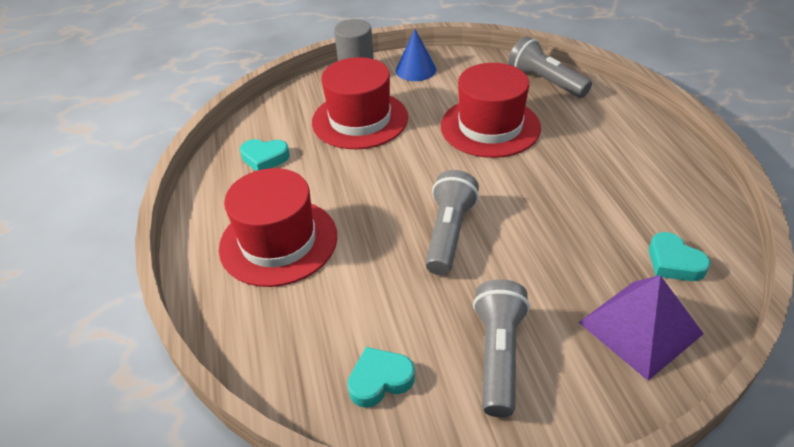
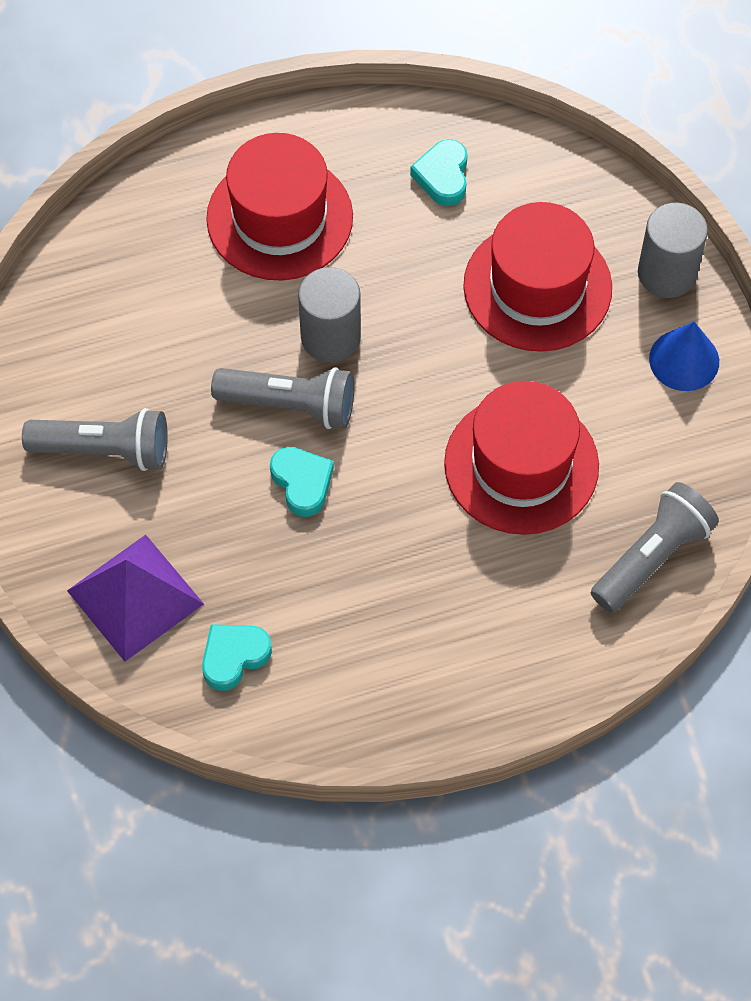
camera: 85 degrees right, 20 degrees up
turquoise heart [347,347,415,408] -> turquoise heart moved to [270,447,334,517]
none -> grey cylinder [298,267,361,363]

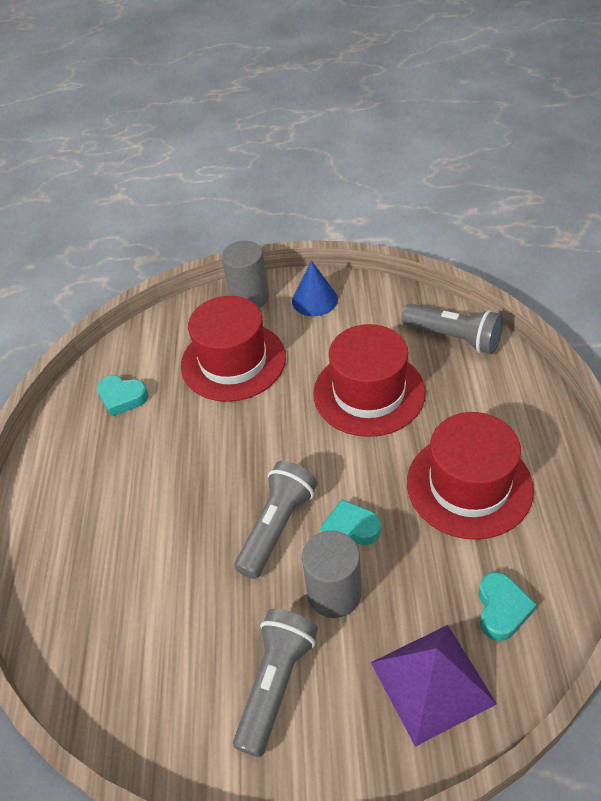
camera: 70 degrees left, 15 degrees down
turquoise heart [202,624,272,691] -> turquoise heart turned 150 degrees counterclockwise [478,572,537,641]
red hat [206,133,353,281] -> red hat moved to [407,412,534,540]
grey cylinder [298,267,361,363] -> grey cylinder moved to [302,531,361,618]
grey flashlight [591,482,719,613] -> grey flashlight turned 150 degrees clockwise [401,304,503,354]

